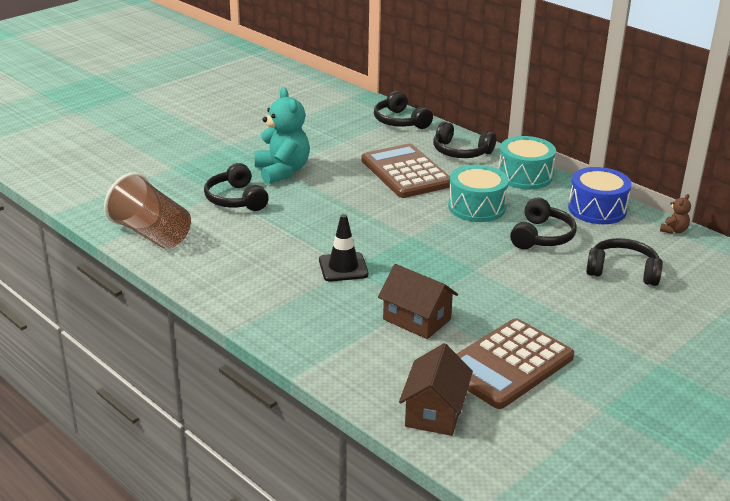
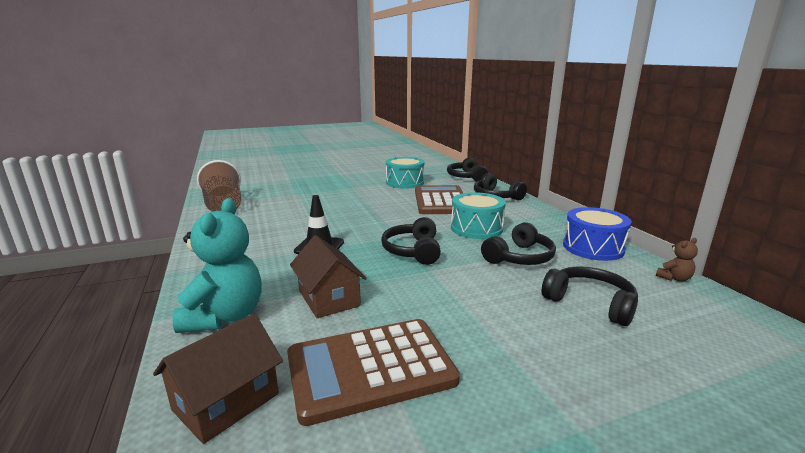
camera: 25 degrees right, 10 degrees down
black headphones [204,163,269,211] -> black headphones moved to [381,217,441,265]
turquoise teddy bear [254,87,310,184] -> turquoise teddy bear moved to [172,198,262,333]
turquoise drum [498,136,556,189] -> turquoise drum moved to [386,157,425,189]

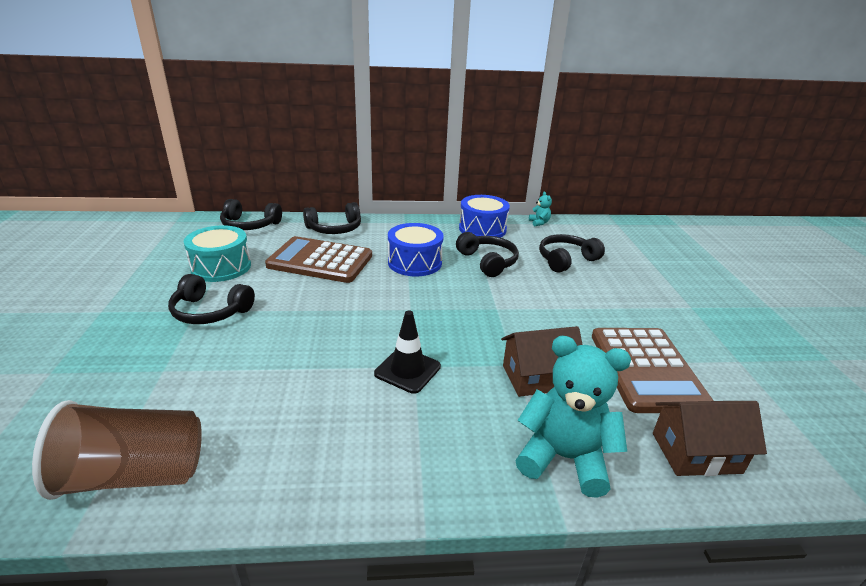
camera: 75 degrees left, 10 degrees up
brown house [153,314,283,444] -> brown house turned 60 degrees counterclockwise [653,401,767,476]
black headphones [381,217,441,265] -> black headphones moved to [168,274,255,324]
turquoise drum [451,192,506,239] -> blue drum [388,223,444,276]
brown teddy bear [656,238,698,282] -> turquoise teddy bear [529,192,552,226]

